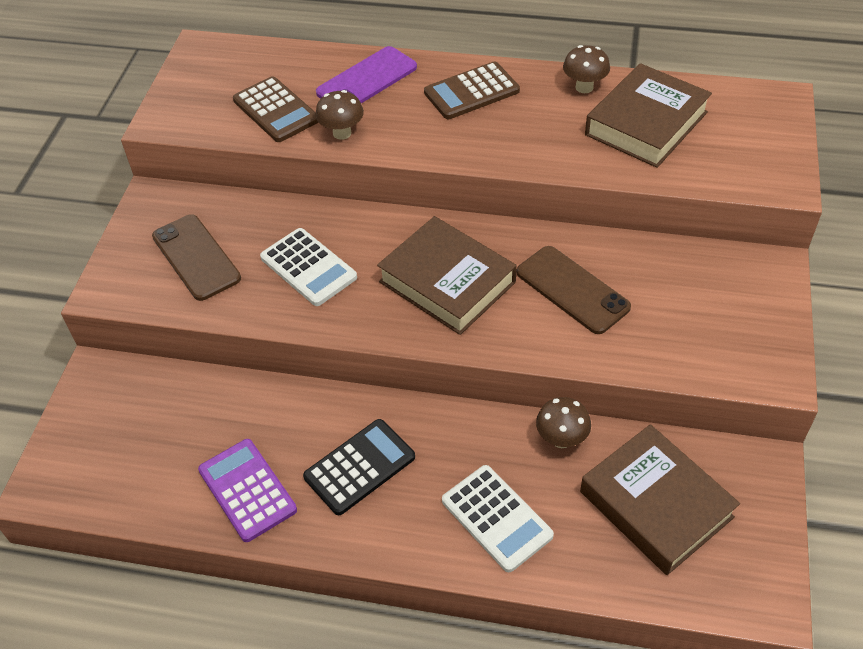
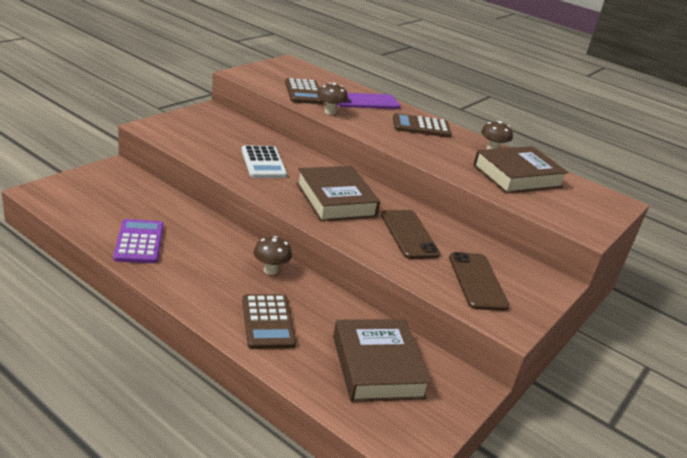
camera: 20 degrees right, 20 degrees down
brown phone [152,214,241,301] -> brown phone moved to [449,252,510,311]
black calculator [303,419,415,515] -> none
white calculator [442,465,554,572] -> brown calculator [242,294,296,349]
brown mushroom [536,397,591,448] -> brown mushroom moved to [254,236,292,275]

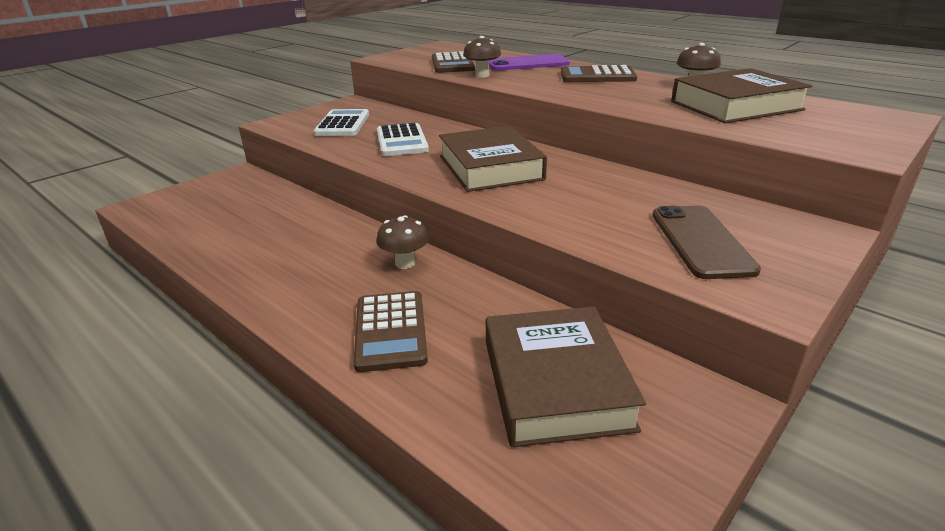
camera: 10 degrees right, 0 degrees up
purple calculator [113,219,164,263] -> none
brown phone [381,210,440,259] -> none
none -> white calculator [313,109,369,136]

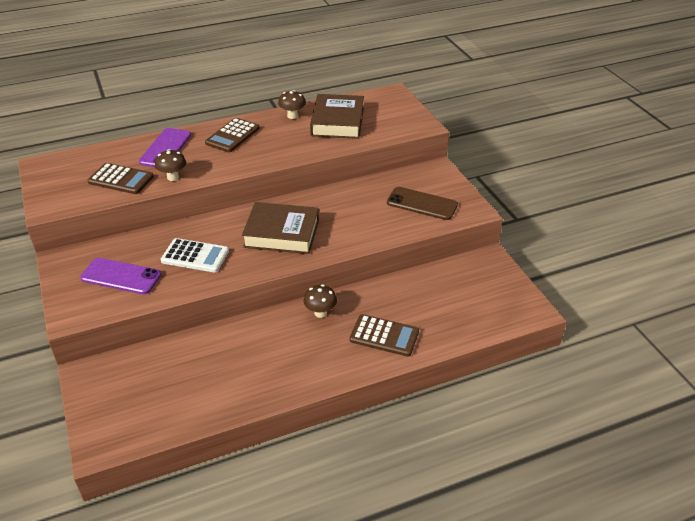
camera: 65 degrees left, 10 degrees up
white calculator [313,109,369,136] -> purple phone [80,258,161,294]
brown book [486,307,646,447] -> none

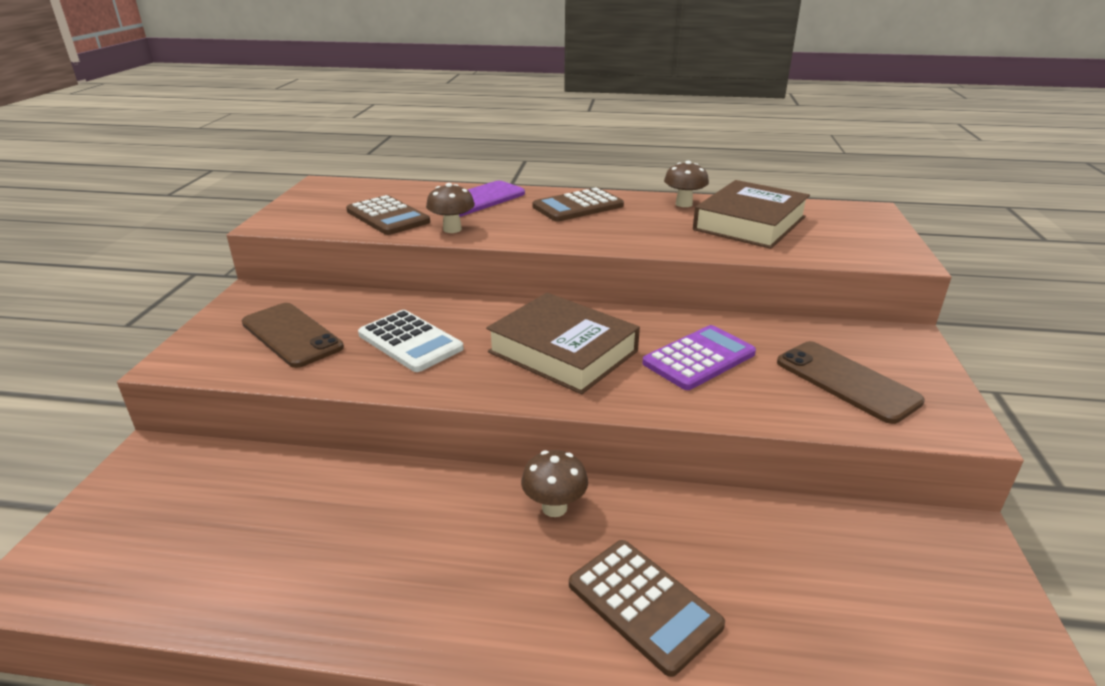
camera: 30 degrees right, 10 degrees down
purple phone [80,258,161,294] -> brown phone [242,303,344,368]
none -> purple calculator [642,325,756,390]

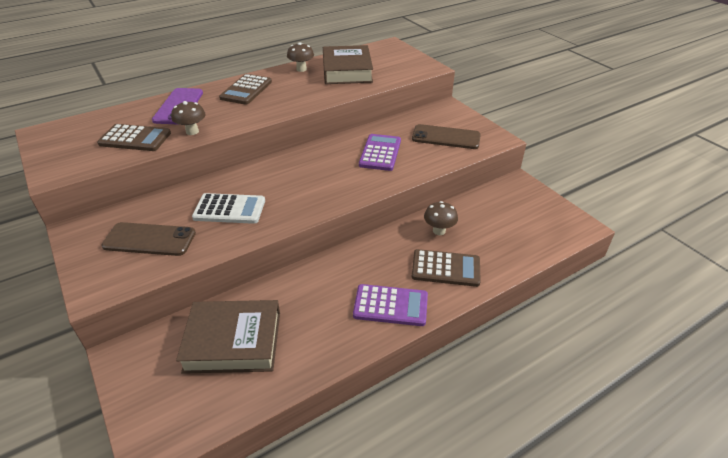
camera: 40 degrees left, 10 degrees up
brown book [486,293,640,394] -> brown book moved to [176,300,280,374]
brown mushroom [521,450,588,517] -> brown mushroom moved to [424,201,458,235]
none -> purple calculator [353,284,428,326]

